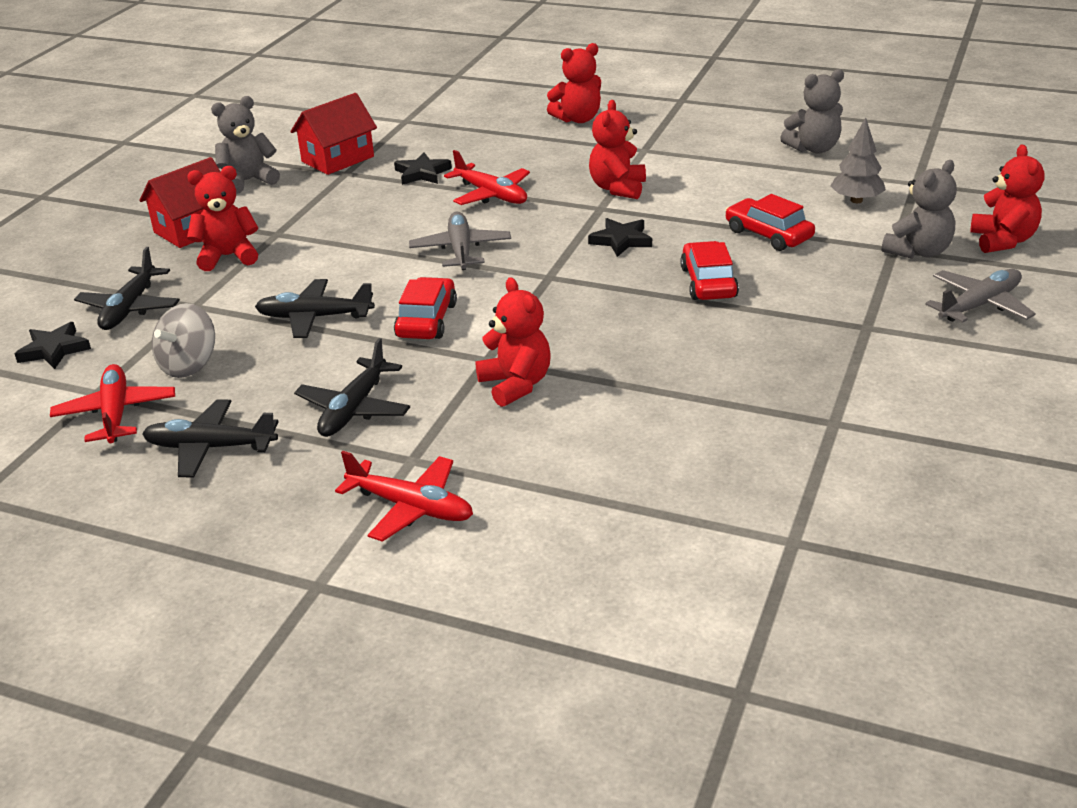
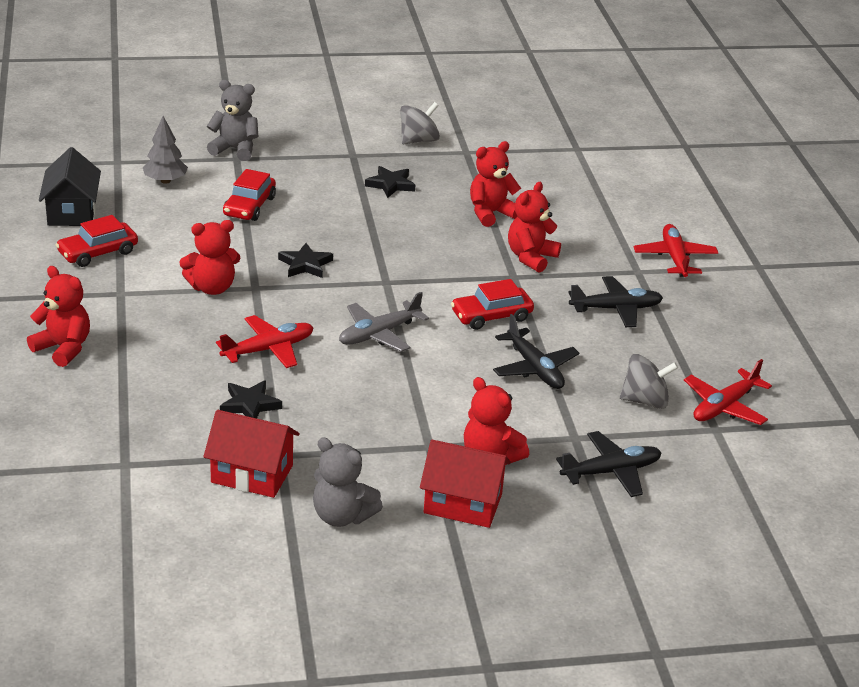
camera: 125 degrees left, 0 degrees up
black star [15,322,91,369] -> black star moved to [365,166,415,198]
black plane [142,399,278,478] -> none
red plane [444,150,530,205] -> red plane turned 45 degrees clockwise [216,315,314,368]
red car [680,241,739,300] -> red car moved to [56,215,138,267]
grey teddy bear [780,69,844,153] -> black house [39,147,101,226]
grey plane [925,269,1036,323] -> none
red teddy bear [970,145,1045,253] -> red teddy bear moved to [470,141,521,227]
none -> grey spinning top [400,102,440,144]

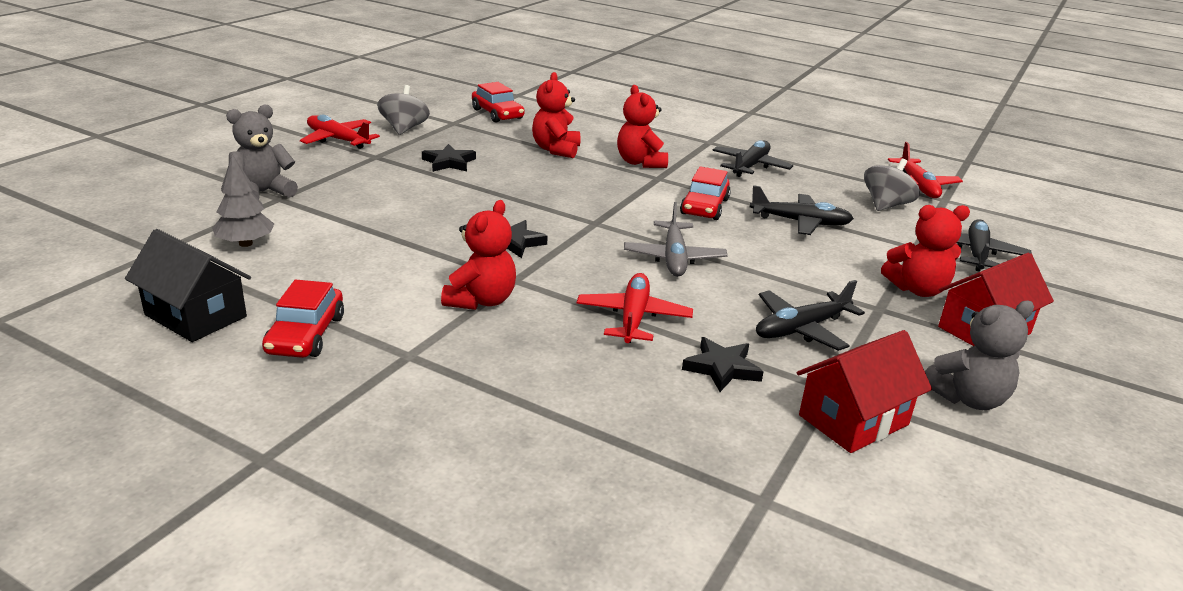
camera: 50 degrees left, 5 degrees down
red teddy bear [27,266,90,367] -> none
red car [223,169,276,221] -> red car moved to [472,82,525,123]
red plane [634,224,718,277] -> red plane moved to [300,115,380,149]
none -> black plane [756,280,865,351]

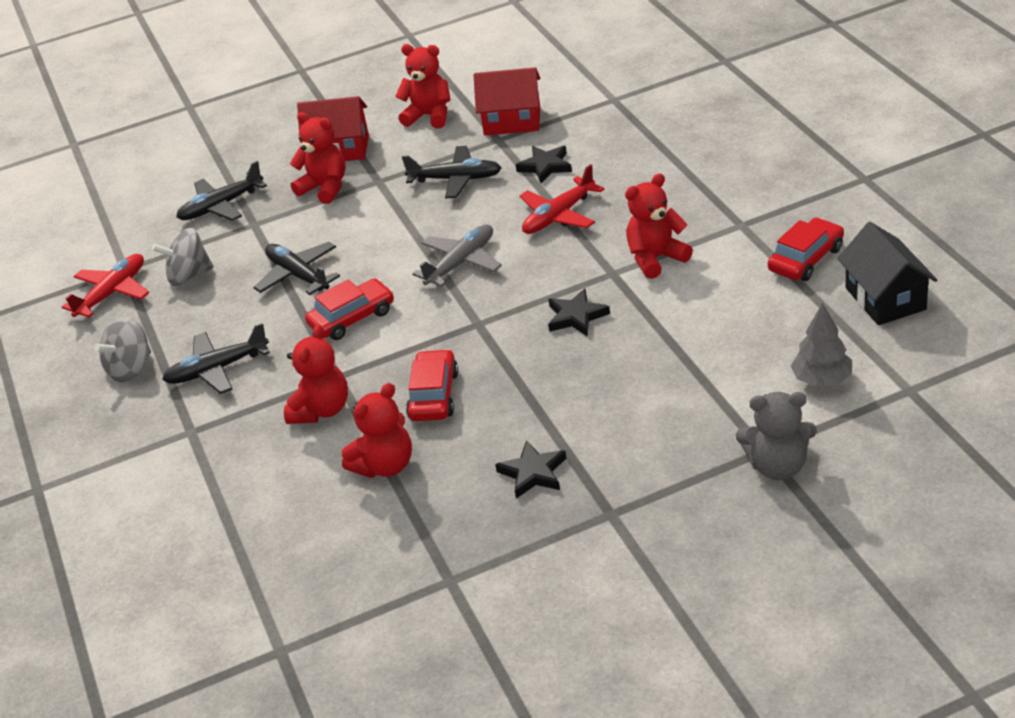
camera: 135 degrees left, 10 degrees up
red plane [300,115,380,149] -> none
grey spinning top [377,85,430,135] -> grey spinning top moved to [94,317,151,382]
red car [472,82,525,123] -> red car moved to [406,349,458,421]
grey teddy bear [925,301,1034,410] -> red teddy bear [395,44,451,128]

